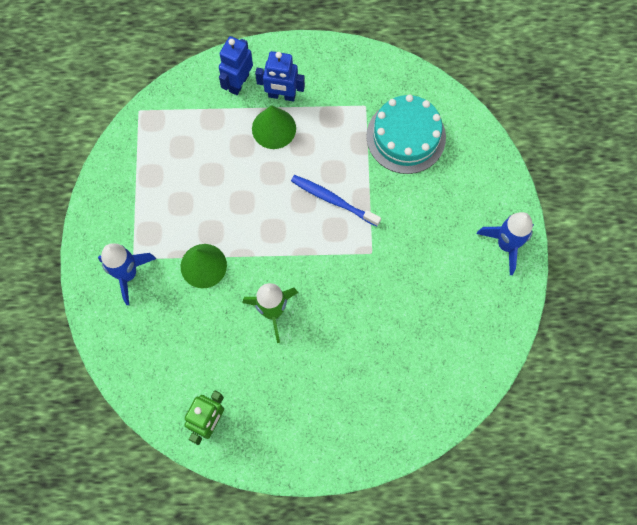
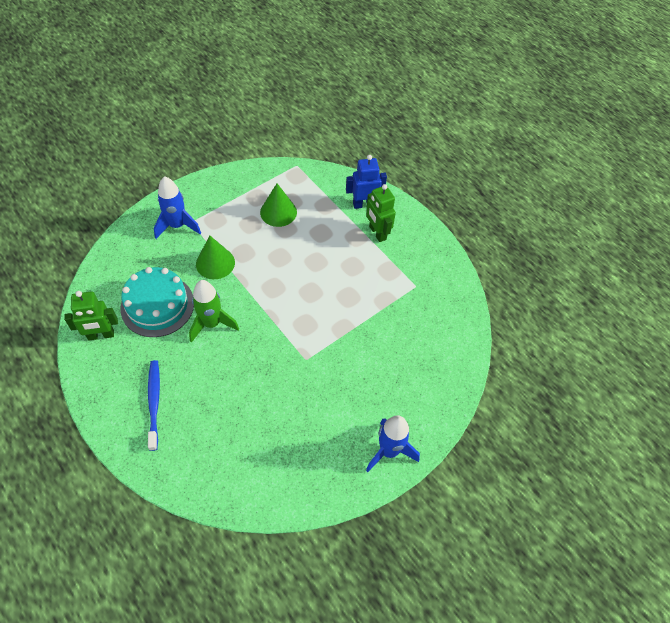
camera: 50 degrees right, 15 degrees down
green cone [252,105,296,149] -> green cone moved to [260,183,297,227]
blue robot [255,51,305,101] -> green robot [366,184,396,242]
blue toothbrush [291,175,381,227] -> blue toothbrush moved to [148,360,160,451]
turquoise cake [366,95,446,174] -> turquoise cake moved to [120,267,194,337]

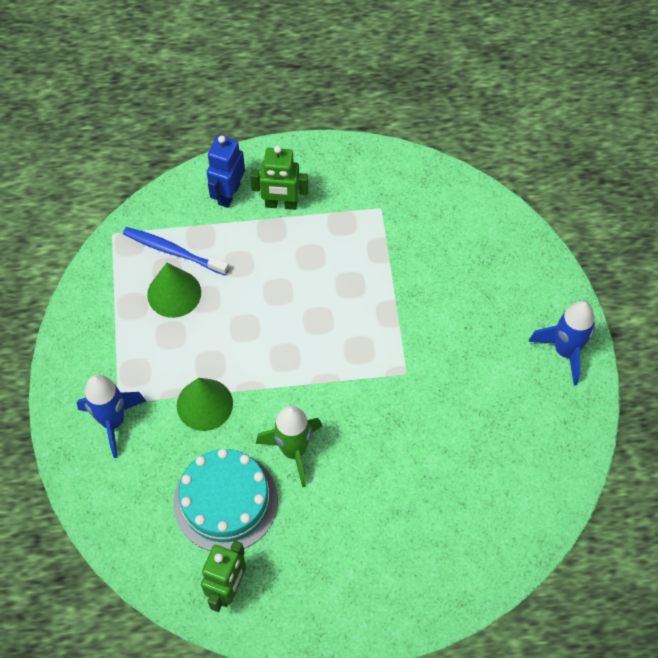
camera: 55 degrees left, 5 degrees up
blue toothbrush [148,360,160,451] -> blue toothbrush moved to [123,227,229,275]

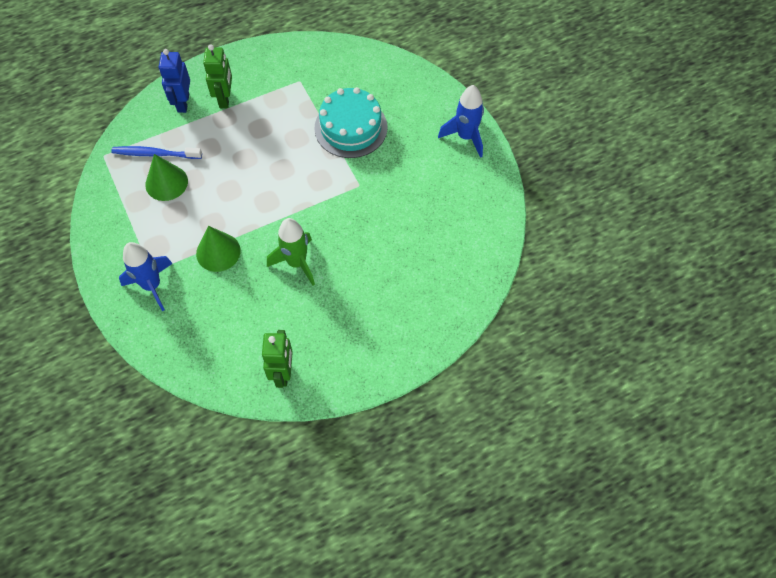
camera: 20 degrees left, 0 degrees up
turquoise cake [173,449,278,551] -> turquoise cake moved to [314,87,387,158]
green robot [250,146,308,210] -> green robot turned 75 degrees counterclockwise [203,44,232,108]

